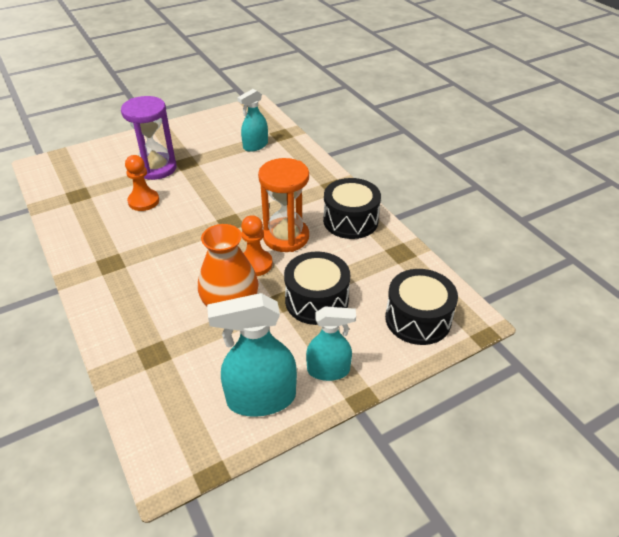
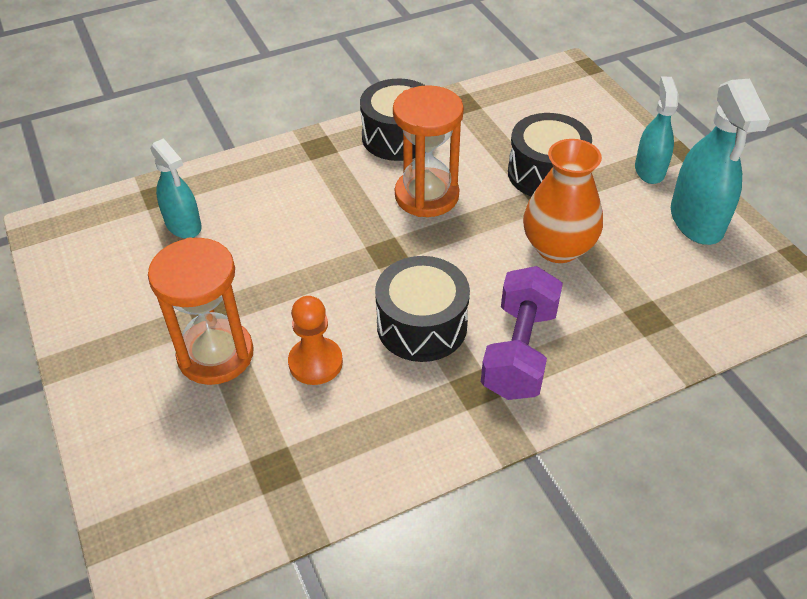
camera: 85 degrees left, 5 degrees up
purple hourglass [121,96,177,180] -> orange hourglass [148,237,254,385]
orange pawn [241,215,273,276] -> none
black drum [385,269,458,345] -> black drum moved to [375,256,470,362]
none -> purple dumbbell [481,266,563,400]

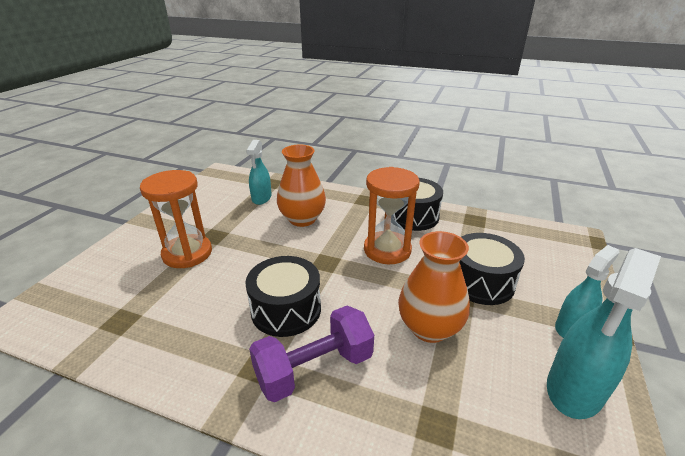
camera: 45 degrees right, 15 degrees down
orange pawn [288,296,343,385] -> none
none -> orange vase [277,145,326,227]

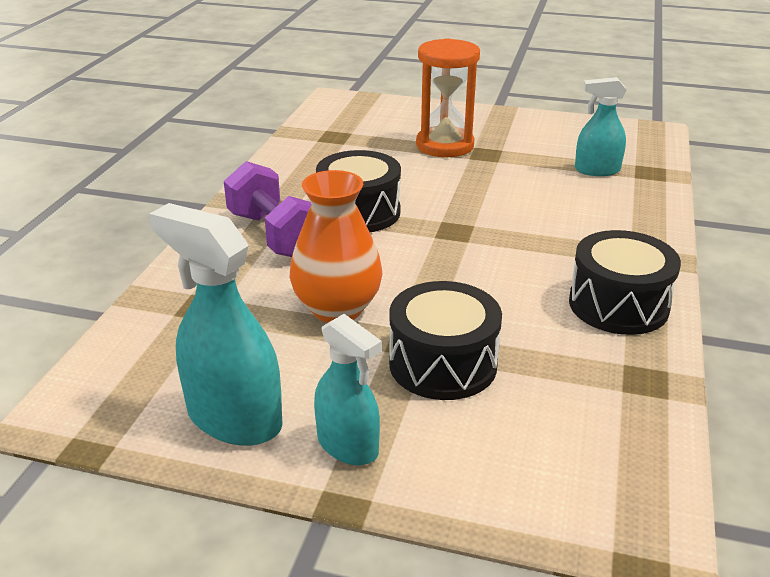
camera: 85 degrees right, 0 degrees up
orange vase [277,145,326,227] -> none
orange hourglass [364,167,420,264] -> none

